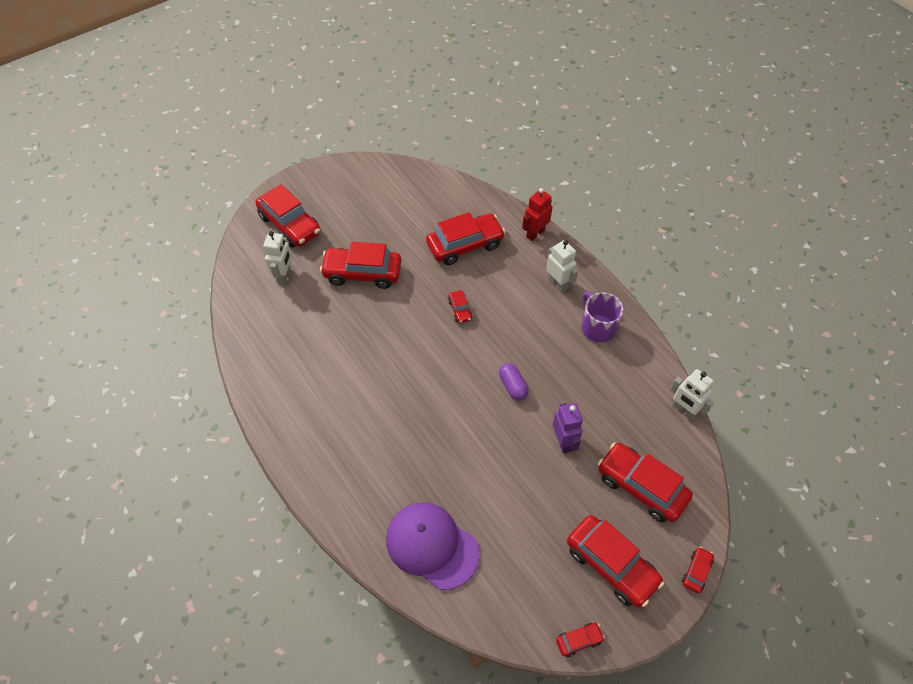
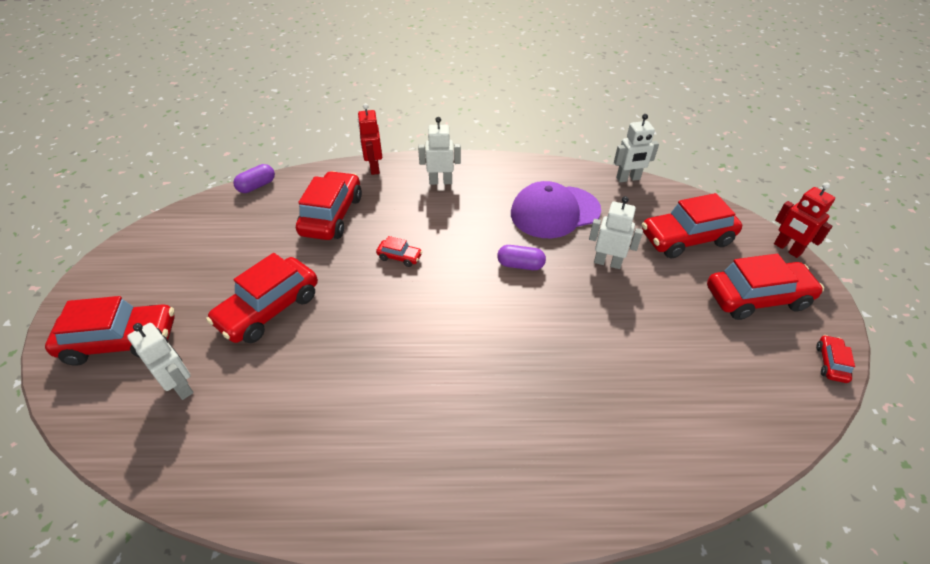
camera: 55 degrees left, 10 degrees down
purple cap [386,502,480,590] -> purple cap moved to [511,181,601,238]
purple robot [553,403,583,454] -> white robot [589,196,643,269]
purple mug [581,292,623,343] -> none
red car [682,547,714,593] -> red robot [774,182,835,258]
none -> purple capsule [233,164,275,193]

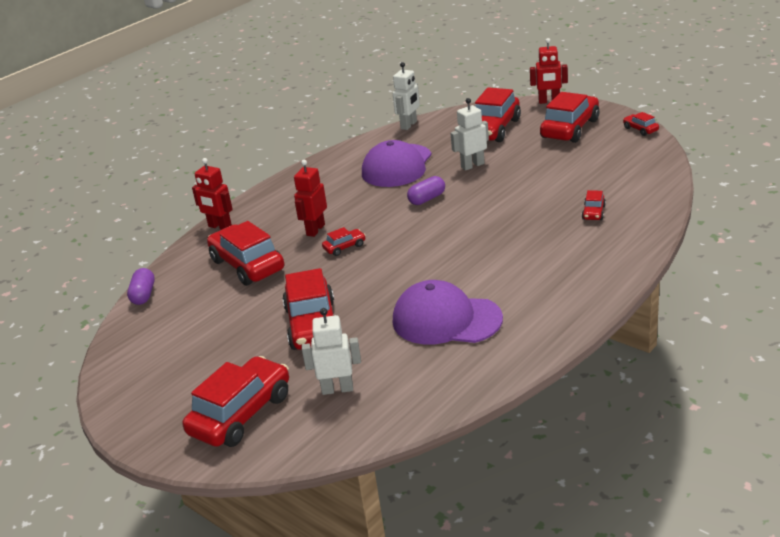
camera: 45 degrees left, 15 degrees down
white robot [418,117,461,185] -> none
none -> red robot [294,160,327,237]
none -> purple cap [393,280,503,345]
none -> red car [582,190,606,220]

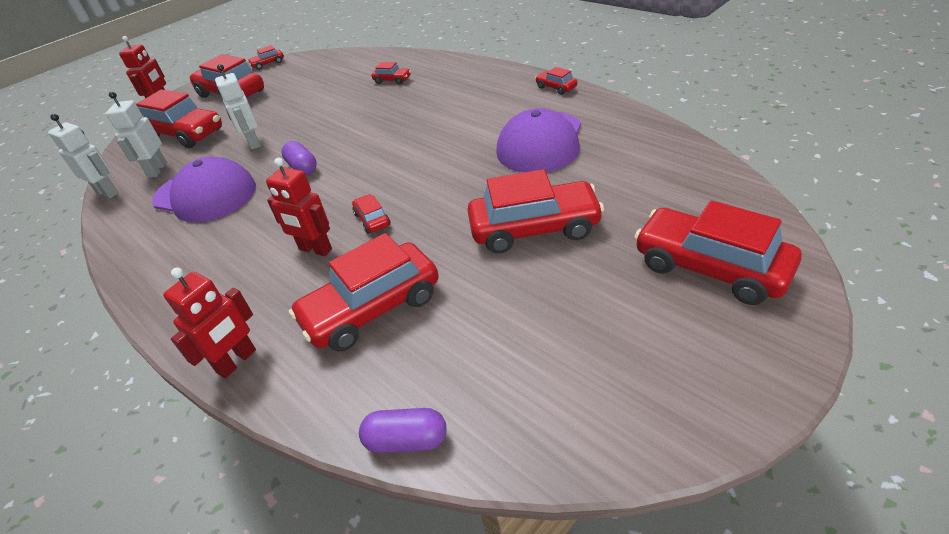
camera: 85 degrees left, 10 degrees up
white robot [302,308,361,395] -> white robot moved to [106,92,167,178]
none -> red car [535,67,577,95]

